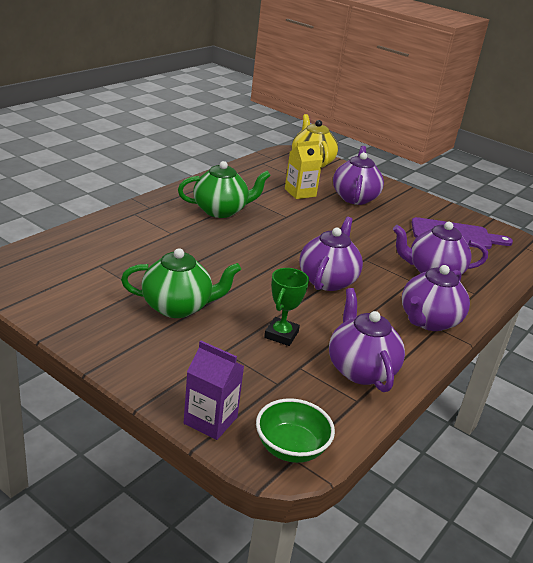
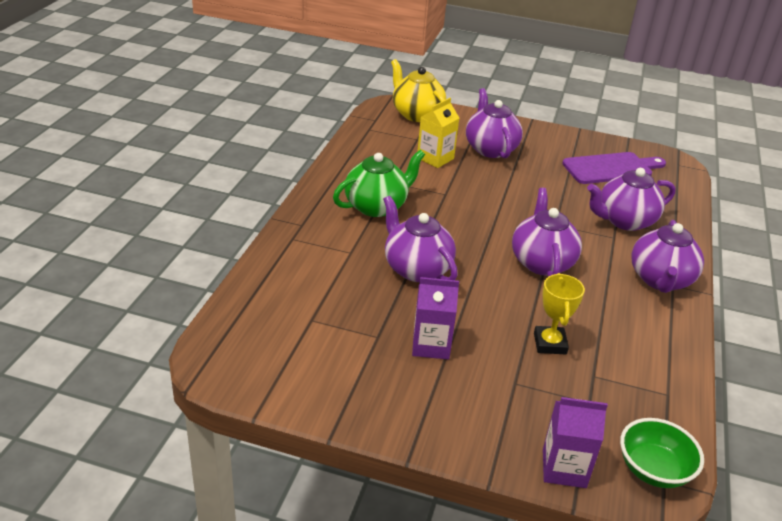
camera: 20 degrees left, 5 degrees up
green teapot [121,248,241,318] -> purple carton [412,277,459,359]
green trophy [264,268,309,346] -> yellow trophy [534,273,585,354]
purple teapot [329,288,405,392] -> purple teapot moved to [383,196,458,282]

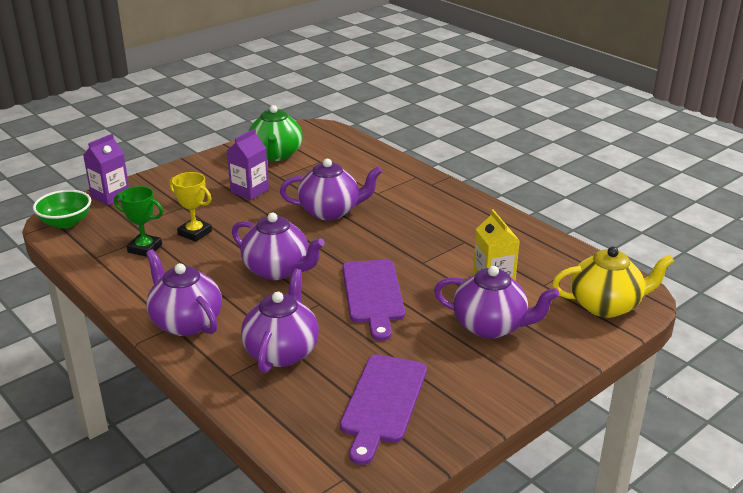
camera: 125 degrees right, 5 degrees down
green teapot [333,150,425,217] -> green teapot moved to [248,105,303,161]
none -> green trophy [114,186,163,257]
none -> purple cutting board [343,260,405,341]

